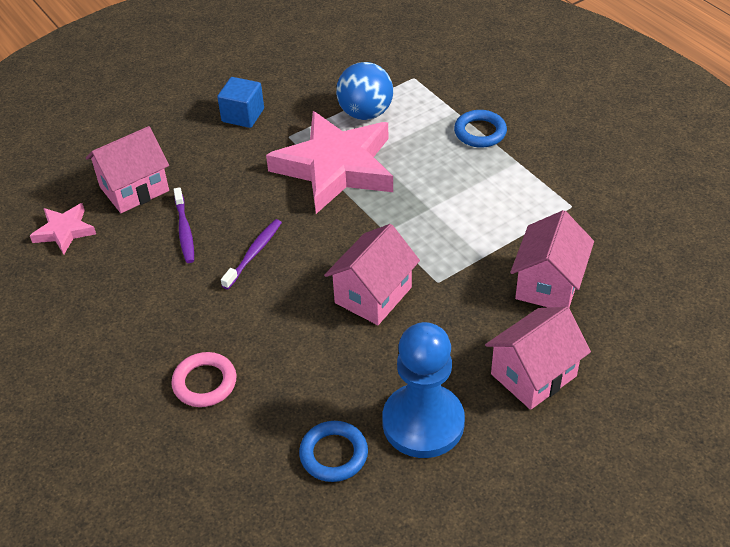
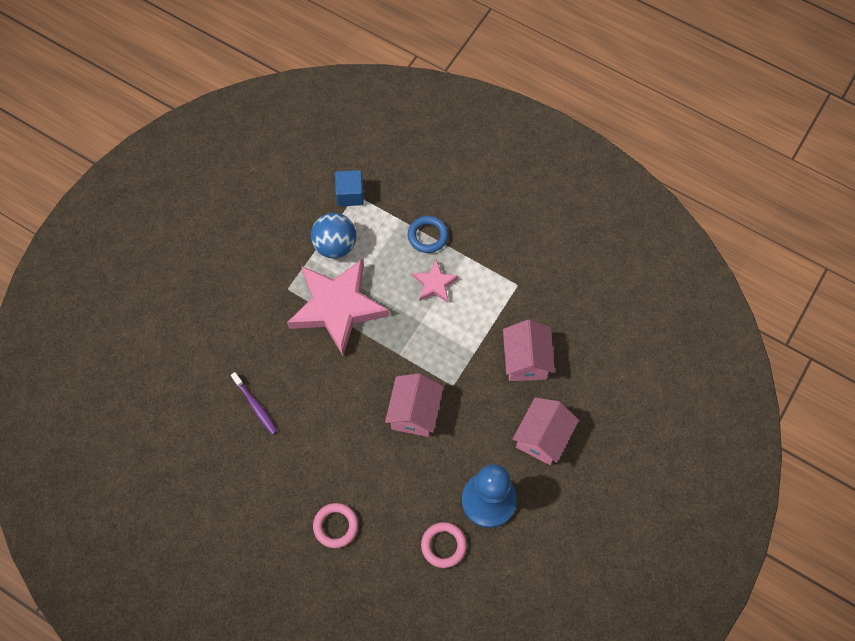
camera: 25 degrees left, 20 degrees up
pink star [30,203,96,255] -> pink star moved to [412,259,458,303]
pink house [86,126,169,213] -> none
blue cube [217,77,264,128] -> blue cube moved to [335,170,364,206]
purple toothbrush [221,219,282,289] -> none
blue ring [299,421,368,482] -> pink ring [421,522,467,568]

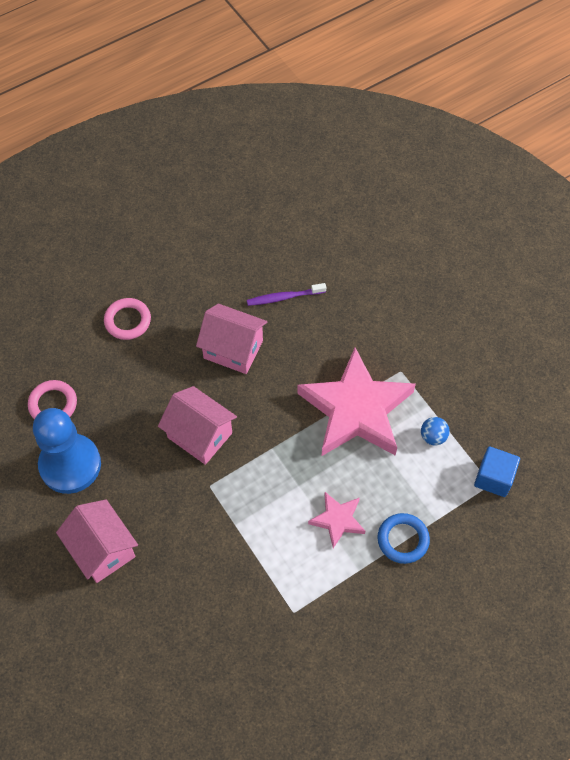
camera: 115 degrees right, 5 degrees down
blue ball [311,213,357,259] -> blue ball [421,417,450,445], size x0.52
pink house [503,319,555,381] -> pink house moved to [196,304,267,374]

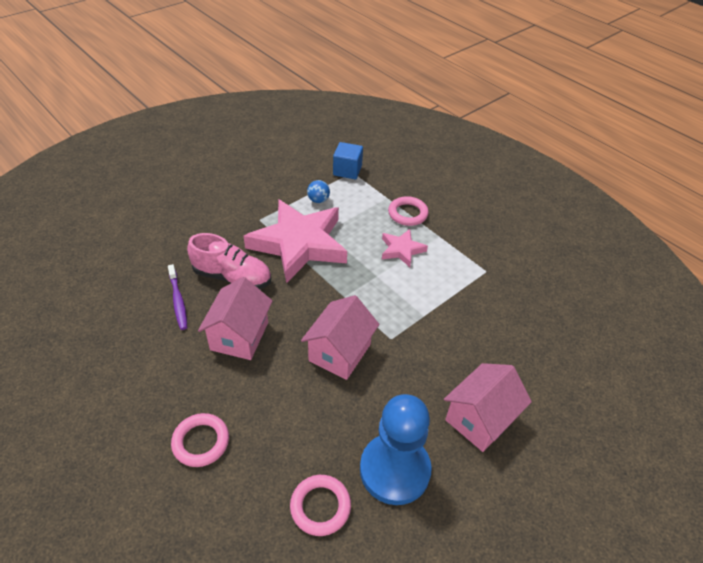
camera: 100 degrees left, 15 degrees down
blue ring [378,513,430,564] -> pink ring [388,196,429,226]
none -> pink shoe [187,233,271,289]

